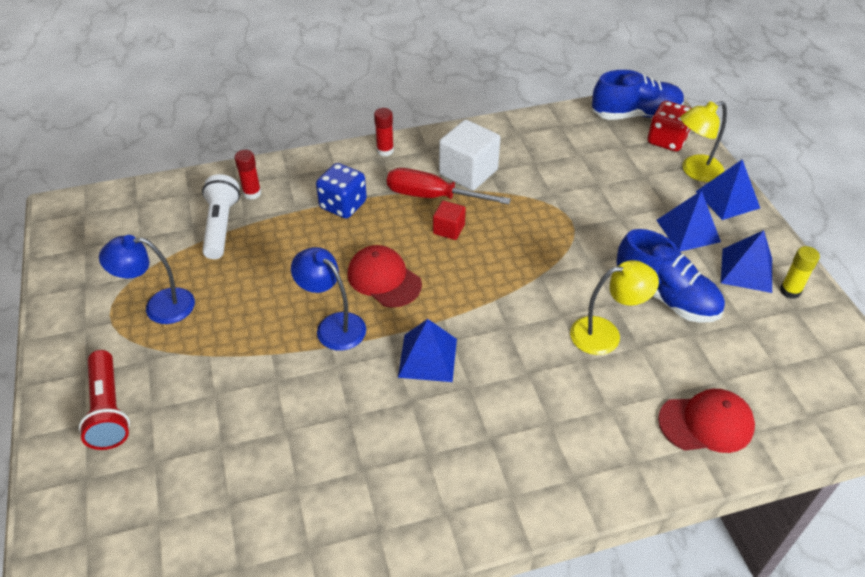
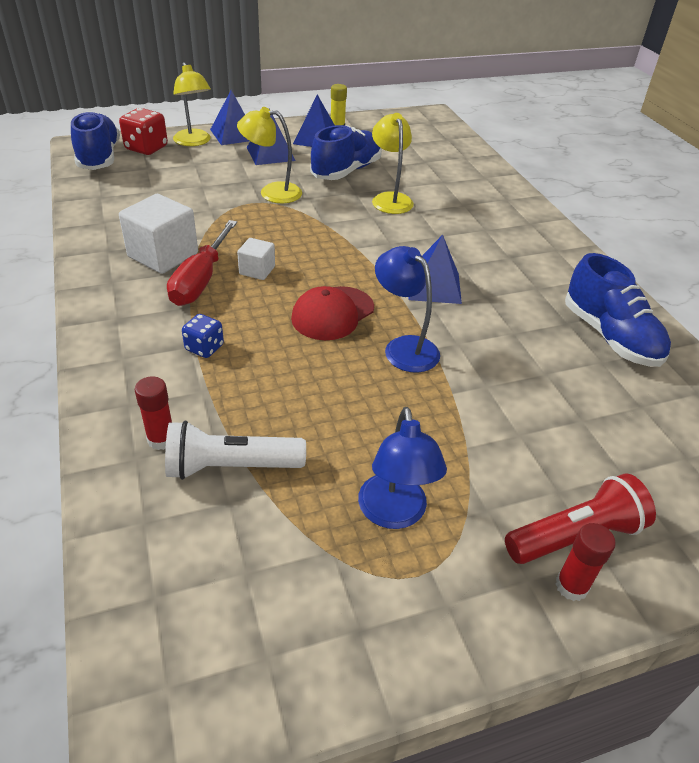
camera: 95 degrees left, 5 degrees down
blue lamp [291,247,366,351] -> blue lamp turned 105 degrees clockwise [375,246,440,373]
blue dice [316,163,367,219] -> blue dice [182,314,224,358], size x0.62
red glue stick [374,108,394,156] -> red glue stick moved to [555,523,616,601]
red cube [433,201,466,240] -> white cube [237,238,275,280]
red cap [658,389,755,453] -> none
none -> yellow lamp [237,107,302,203]
none -> blue shoe [565,253,671,367]

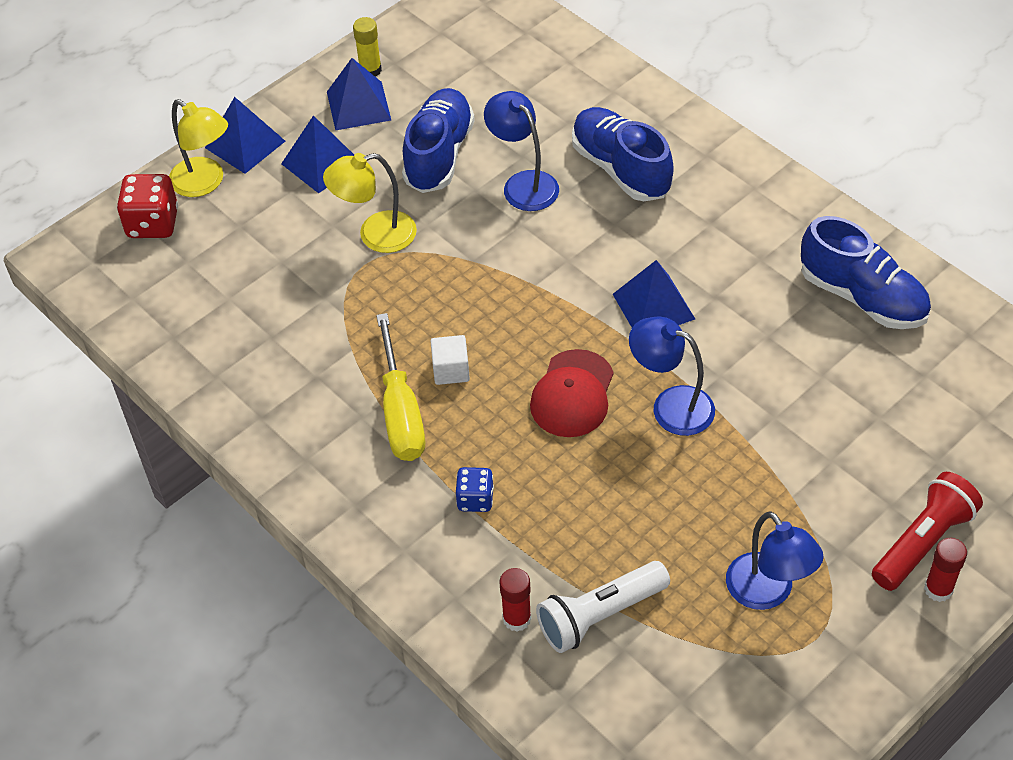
camera: 20 degrees left, 10 degrees up
blue shoe [71,111,120,170] -> blue shoe moved to [572,107,674,201]
white cube [119,194,198,274] -> none
red screwdriver [167,220,237,306] -> yellow screwdriver [376,313,425,461]
yellow lamp [372,113,414,214] -> blue lamp [484,91,559,211]

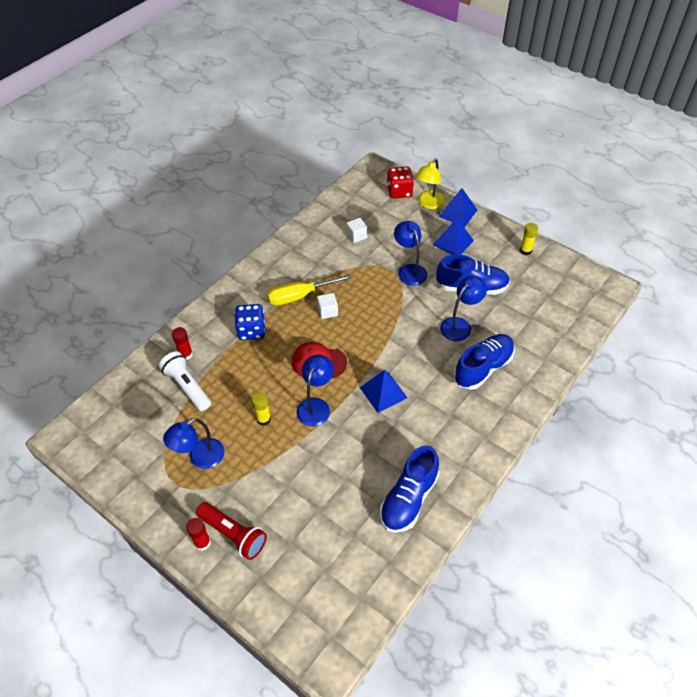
camera: 80 degrees right, 0 degrees up
yellow lamp [323,153,417,253] -> blue lamp [394,221,427,286]
blue pyramid [327,58,391,131] -> none
blue dice [456,467,494,512] -> blue dice [235,304,265,340], size x1.61
none -> yellow glue stick [252,392,271,426]
none -> white cube [346,218,368,243]

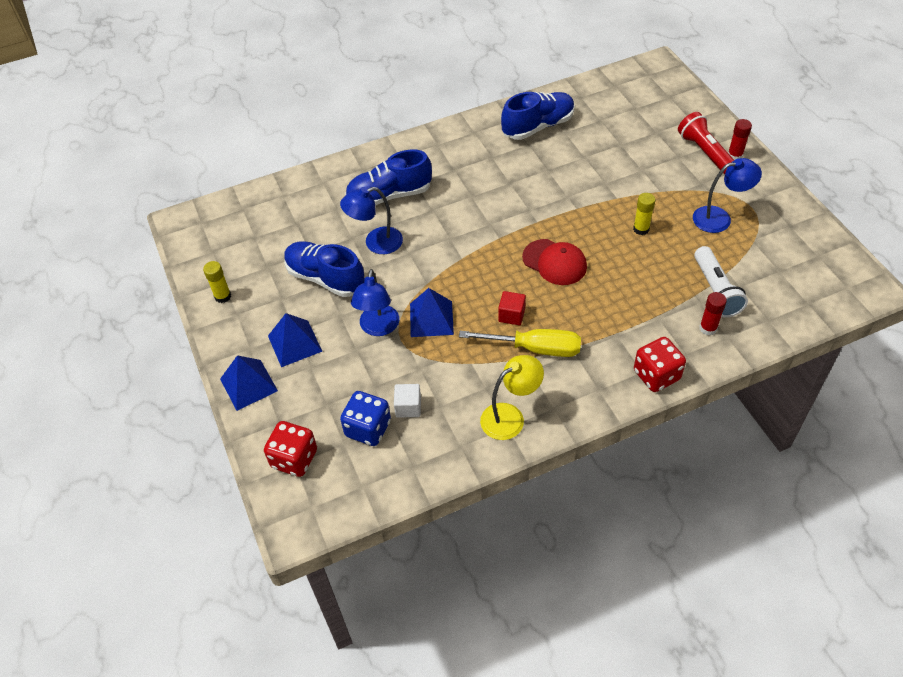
camera: 150 degrees left, 0 degrees up
blue dice [235,304,265,340] -> blue dice moved to [340,391,391,446]
blue lamp [297,354,334,427] -> none
white cube [317,293,338,319] -> red cube [498,291,526,325]
blue pyramid [360,370,407,413] -> blue pyramid moved to [410,288,454,337]
yellow lamp [415,158,445,209] -> yellow lamp moved to [480,355,544,440]
none -> red dice [634,337,686,392]

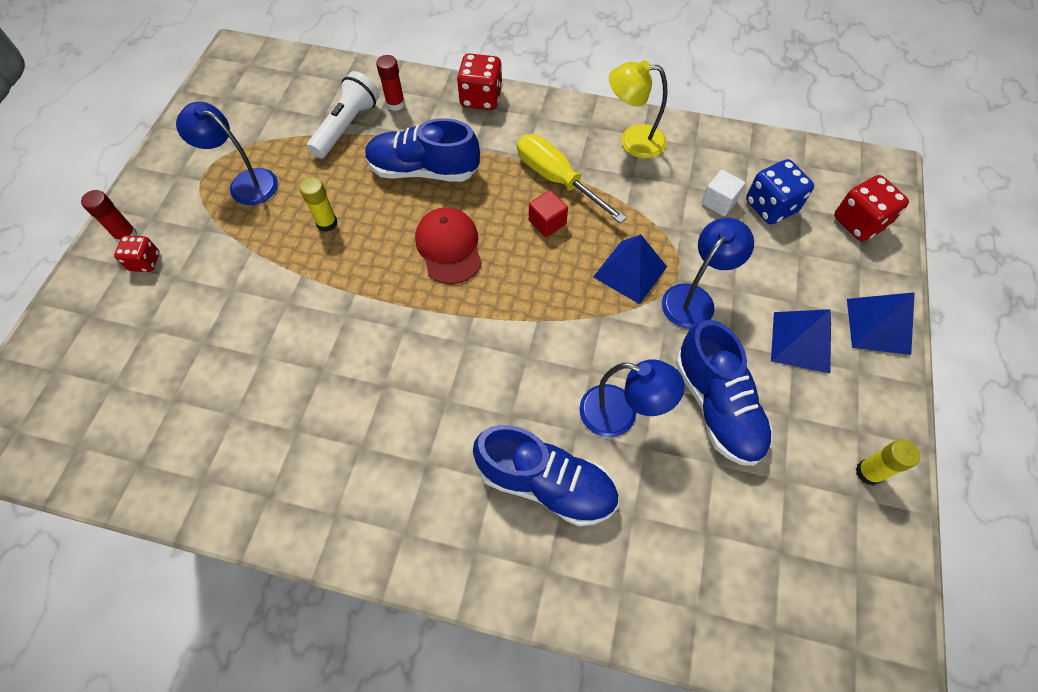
camera: 145 degrees left, 10 degrees up
blue shoe [501,92,575,140] -> blue shoe moved to [365,118,480,182]
red flashlight [678,112,734,174] -> red dice [114,235,160,272]

